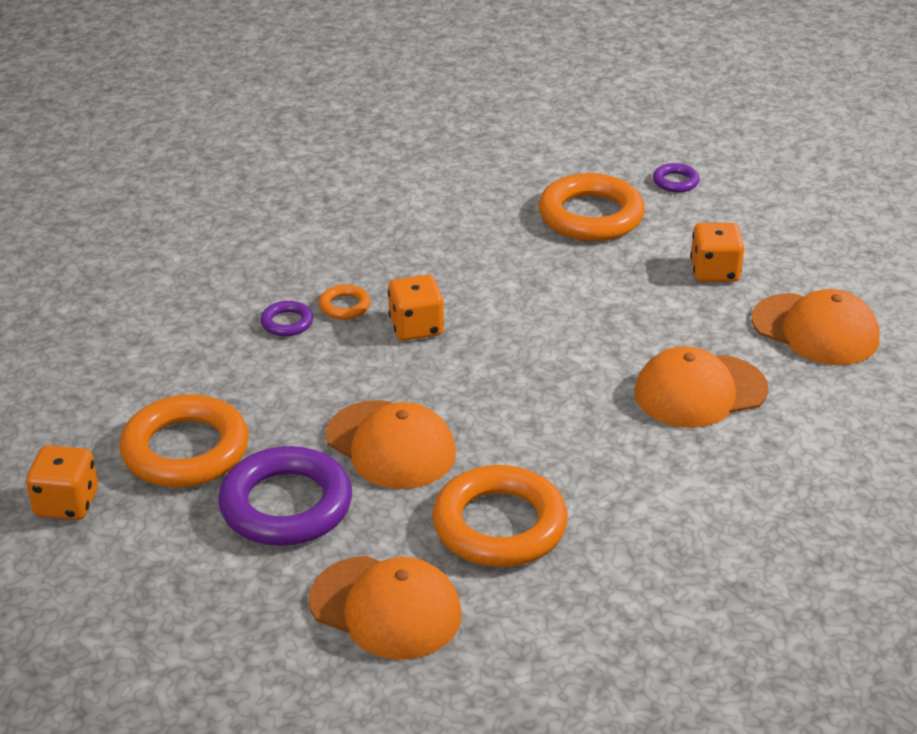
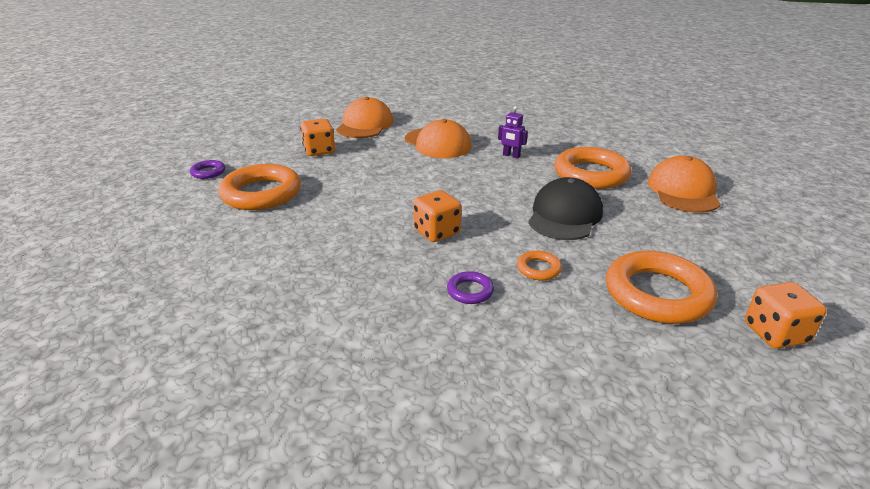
camera: 110 degrees left, 5 degrees down
purple ring [218,446,352,546] -> none
orange ring [319,285,371,320] -> orange ring moved to [517,251,562,280]
orange cap [326,400,456,489] -> black cap [528,177,603,240]
none -> purple robot [498,106,528,159]

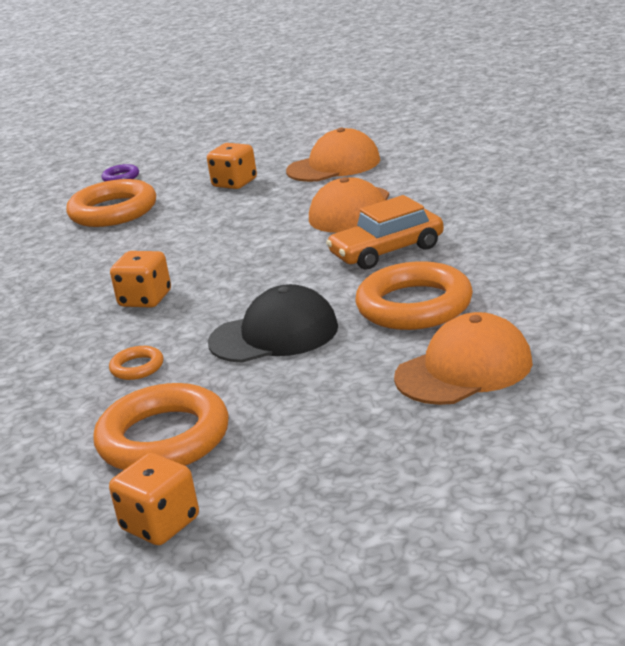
camera: 55 degrees right, 5 degrees down
purple ring [447,271,494,304] -> none
purple robot [498,106,528,159] -> orange car [326,195,444,270]

